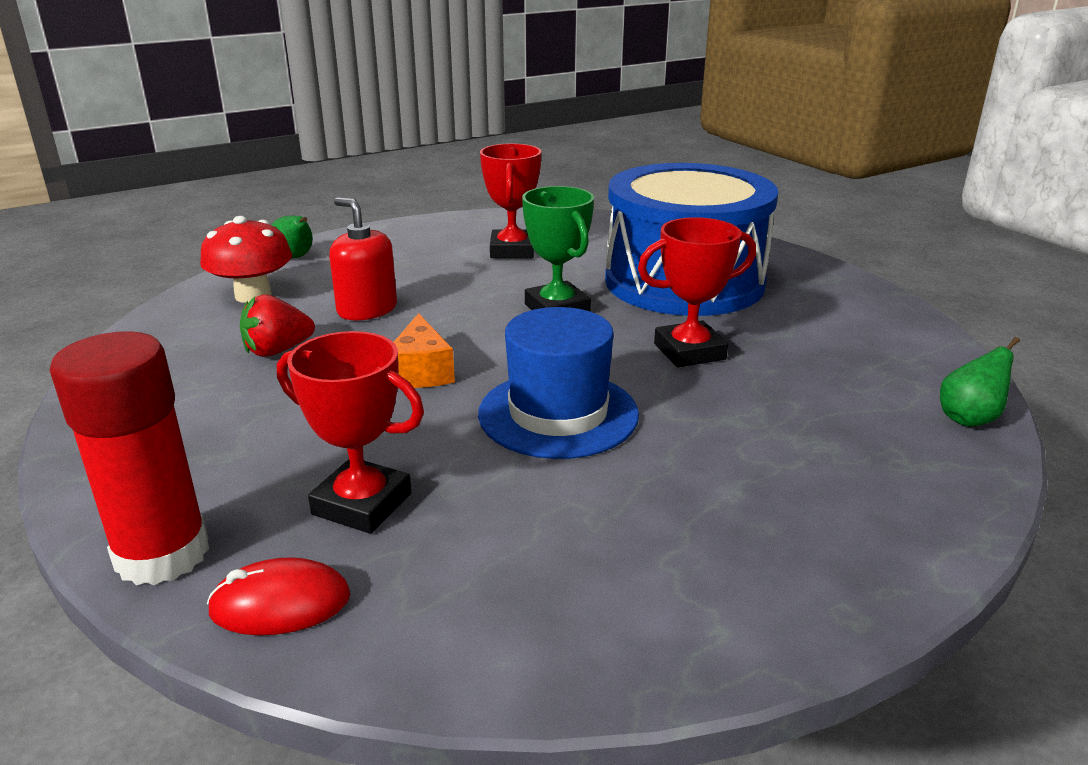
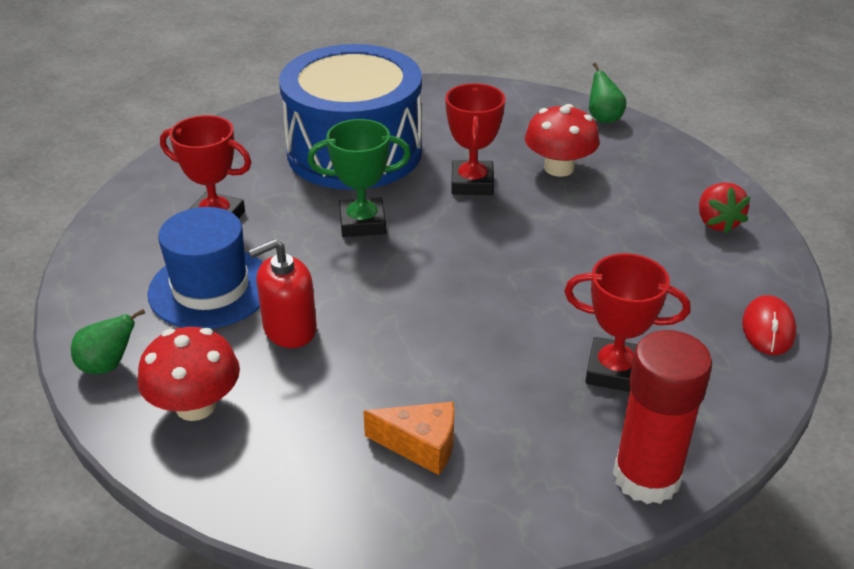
camera: 70 degrees left, 10 degrees up
red mouse [207,557,350,635] -> red mouse moved to [742,295,796,355]
red strawberry [240,294,315,357] -> red strawberry moved to [699,183,751,234]
red trophy [277,331,424,534] -> red trophy turned 60 degrees clockwise [564,253,690,392]
orange cheese [393,313,455,388] -> orange cheese moved to [363,402,454,475]
blue hat [478,307,639,459] -> blue hat moved to [148,207,263,329]
none -> red mushroom [525,104,600,177]

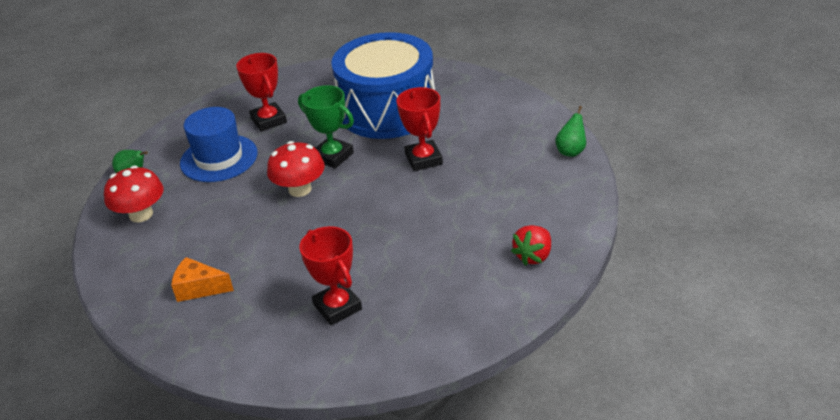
camera: 45 degrees right, 0 degrees up
red soap dispenser [248,239,317,348] -> none
orange cheese [363,402,454,475] -> orange cheese turned 135 degrees clockwise [171,257,234,302]
red trophy [445,83,505,195] -> red trophy turned 60 degrees counterclockwise [396,87,443,171]
red mushroom [525,104,600,177] -> red mushroom moved to [267,141,325,197]
red glue stick [613,330,712,504] -> none
red mouse [742,295,796,355] -> none

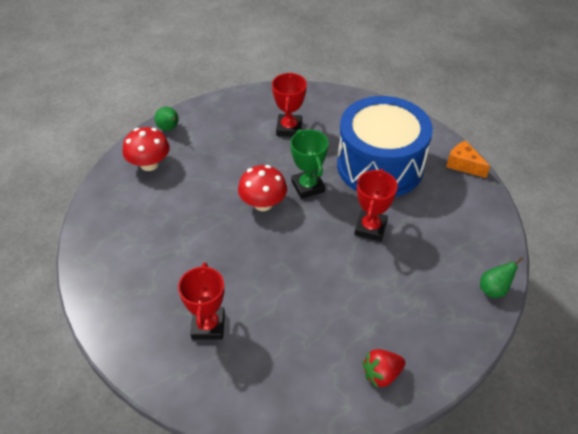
camera: 30 degrees right, 10 degrees up
orange cheese [171,257,234,302] -> orange cheese moved to [446,140,490,178]
blue hat [180,107,257,182] -> none

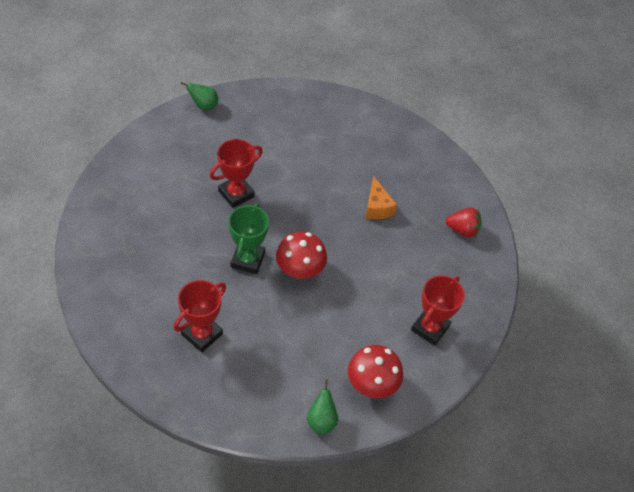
camera: 150 degrees left, 5 degrees up
red trophy [178,262,225,340] -> red trophy moved to [411,275,465,346]
blue drum [337,96,433,197] -> none
red strawberry [362,349,405,389] -> red strawberry moved to [446,207,482,238]
orange cheese [446,140,490,178] -> orange cheese moved to [365,176,397,219]

